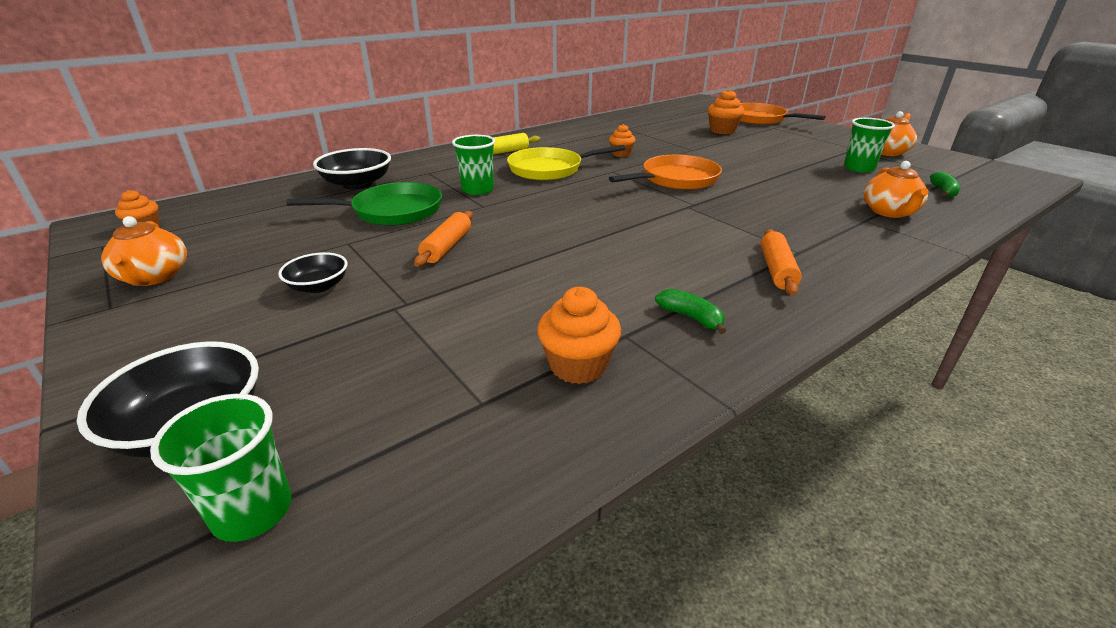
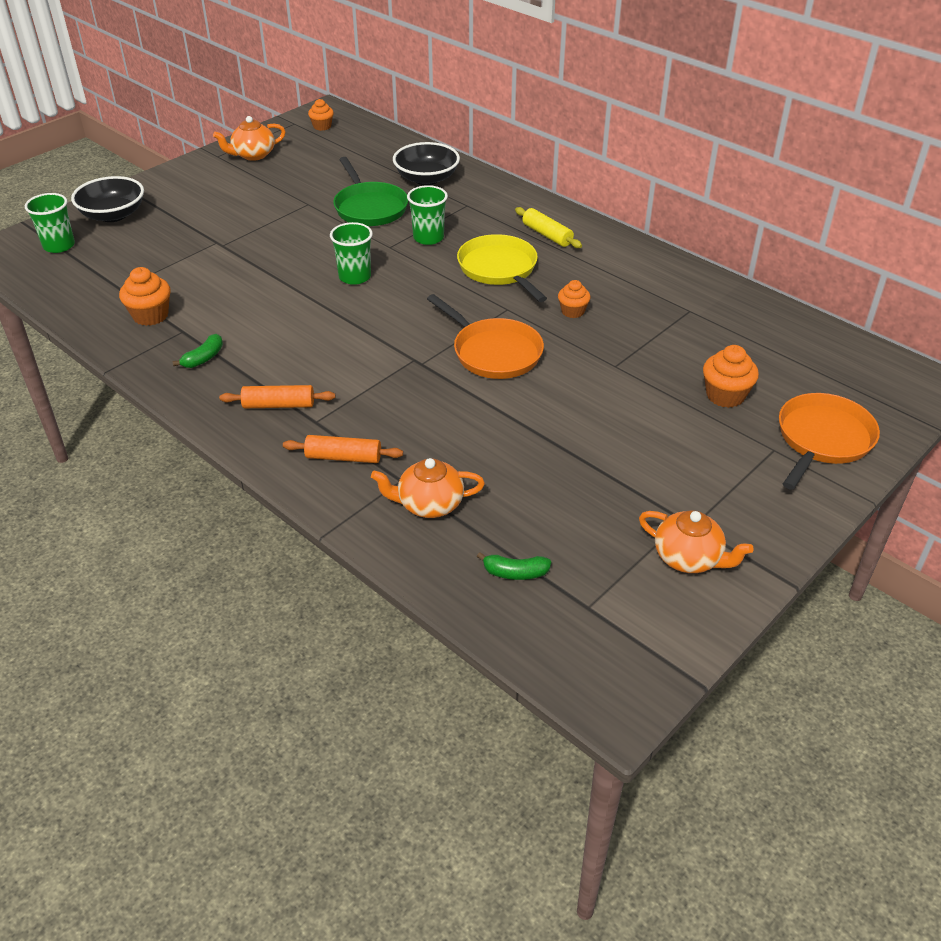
camera: 80 degrees right, 10 degrees up
black bowl [278,252,348,293] -> none
orange rolling pin [414,211,473,267] -> orange rolling pin moved to [283,435,403,463]
green cup [844,118,895,173] -> green cup moved to [330,222,373,285]

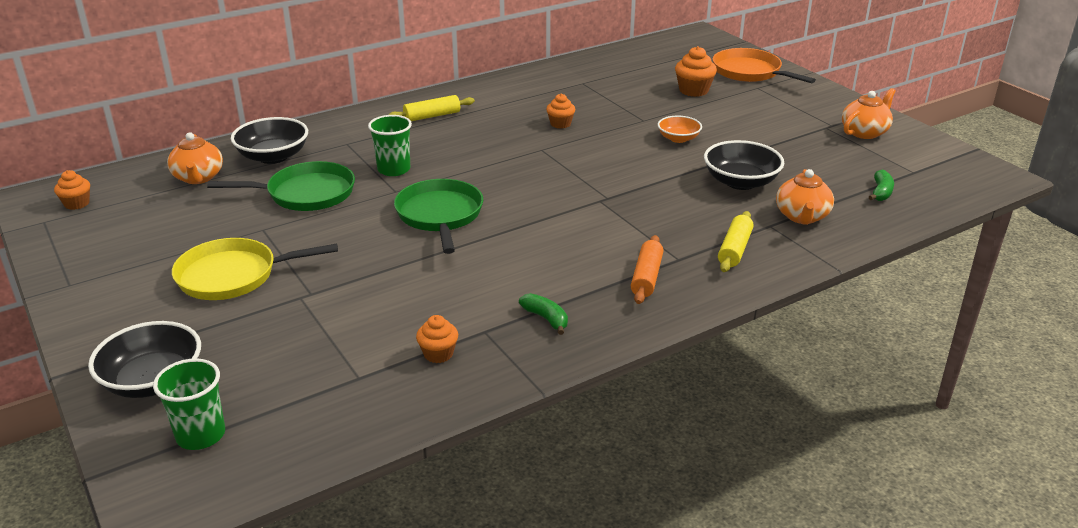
camera: 75 degrees left, 10 degrees down
orange cupcake [119,267,171,326] -> orange cupcake [416,315,458,363], size x0.66
orange teapot [213,116,286,161] -> orange teapot moved to [167,132,223,184]
orange rolling pin [283,435,403,463] -> yellow rolling pin [718,211,754,272]
green cup [330,222,373,285] -> green pan [394,179,483,254]
orange pan [427,294,544,379] -> none
yellow pan [457,234,547,302] -> yellow pan moved to [172,238,338,300]
none -> orange bowl [658,116,702,143]
none -> black bowl [704,140,784,190]

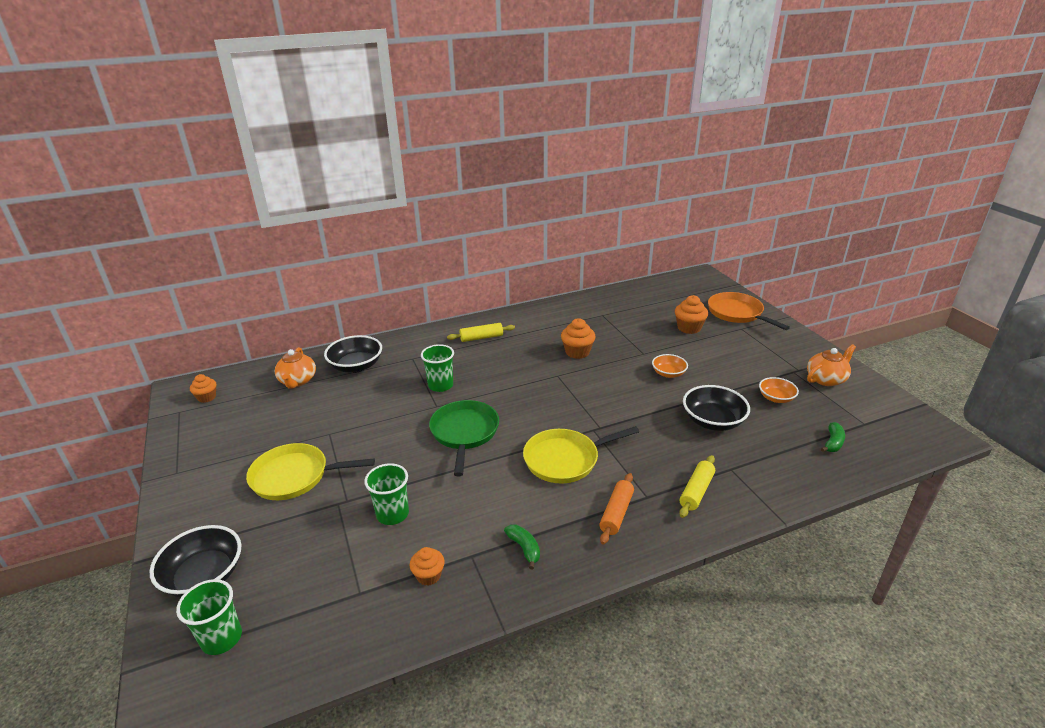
camera: 10 degrees right, 0 degrees up
green pan [207,161,355,211] -> none
orange cupcake [546,94,575,129] -> orange cupcake [561,318,596,359], size x1.52
orange teapot [776,169,834,225] -> none
none -> green cup [364,463,409,525]
none -> yellow pan [523,426,639,483]
none -> orange bowl [759,377,799,403]

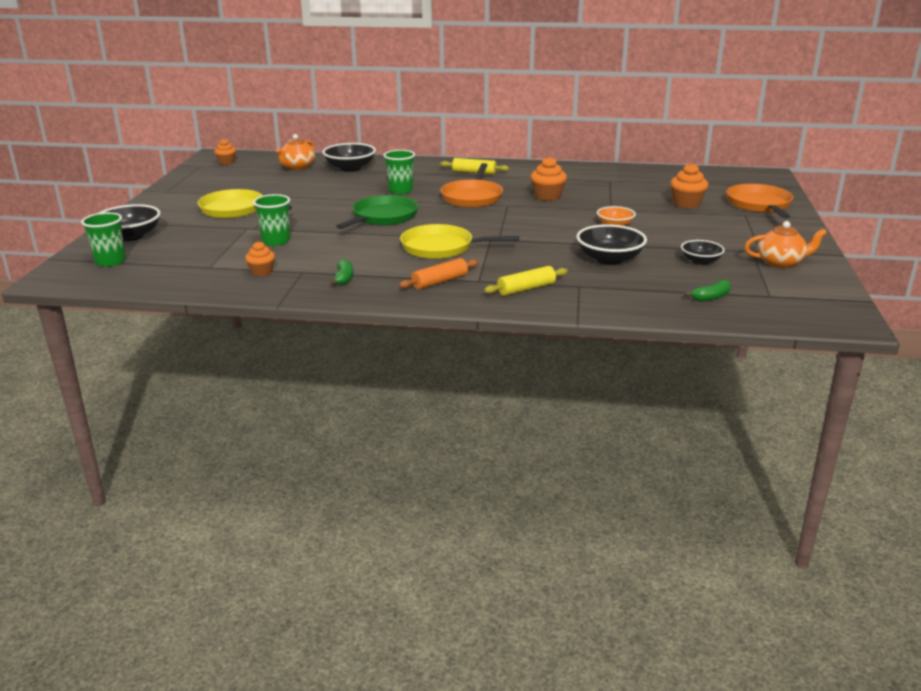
camera: 30 degrees right, 5 degrees down
orange bowl [759,377,799,403] -> black bowl [681,240,725,265]
none -> orange pan [440,163,503,208]

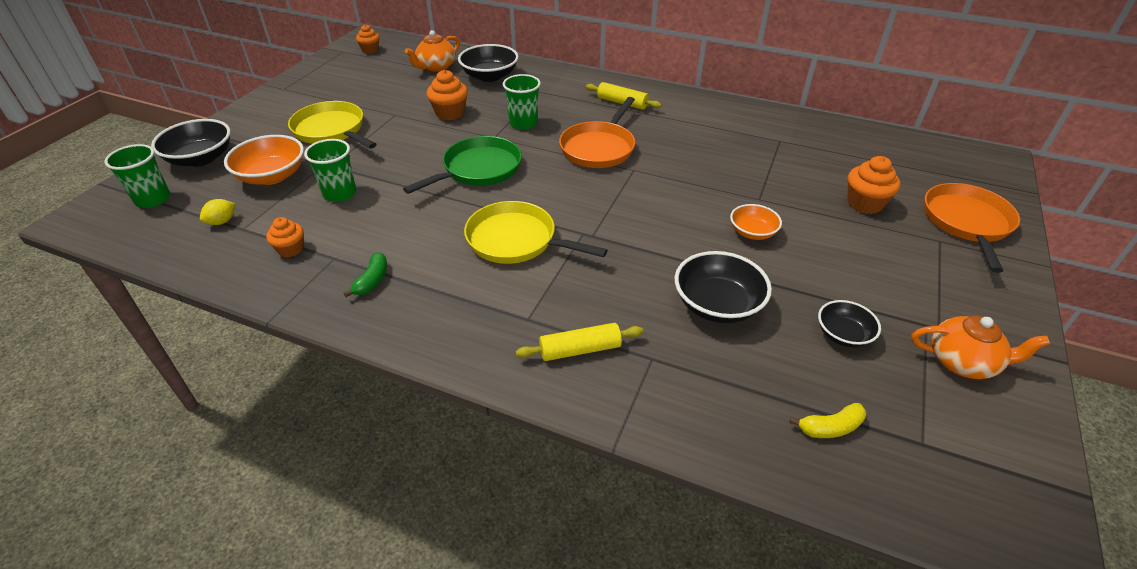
camera: 15 degrees right, 15 degrees up
orange rolling pin [399,258,479,290] -> none
orange cupcake [531,157,567,201] -> orange cupcake moved to [427,70,468,120]
green banana [685,280,731,302] -> yellow banana [789,403,866,438]
none -> yellow lemon [200,199,235,225]
none -> orange bowl [224,135,304,185]

